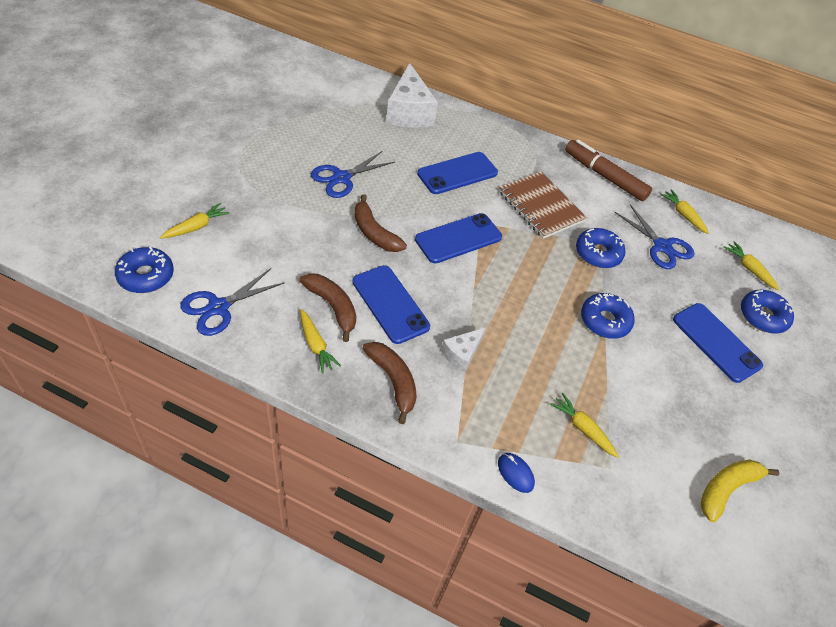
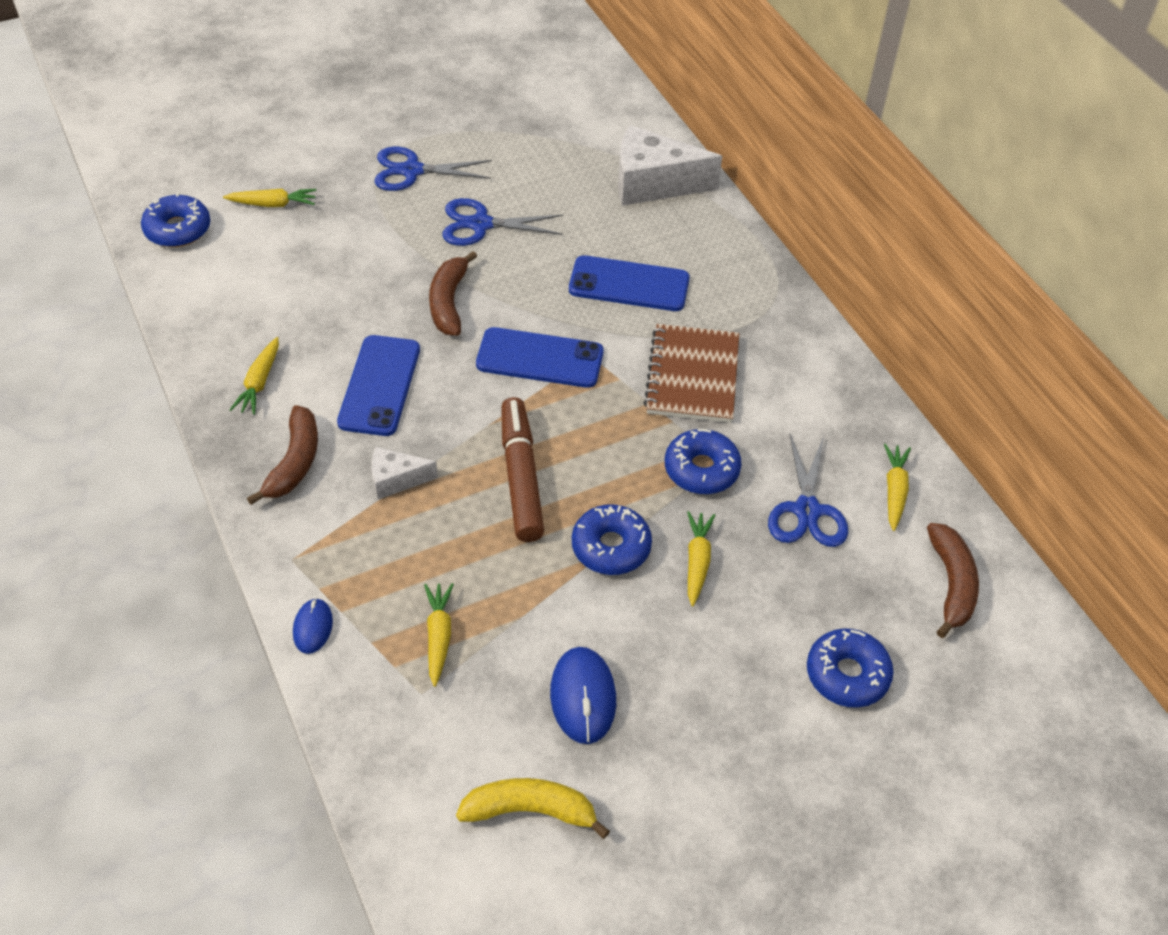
camera: 45 degrees right, 0 degrees up
blue scissors [180,268,285,336] -> blue scissors moved to [375,147,492,191]
brown banana [300,273,356,342] -> brown banana moved to [927,523,979,638]
white cheese [386,63,438,128] -> white cheese turned 60 degrees clockwise [618,125,722,206]
brown marker [565,139,652,201] -> brown marker moved to [501,397,544,542]
blue phone [673,303,763,383] -> none
yellow carrot [723,241,780,290] -> yellow carrot moved to [687,511,715,606]
none -> blue mouse [550,647,616,744]

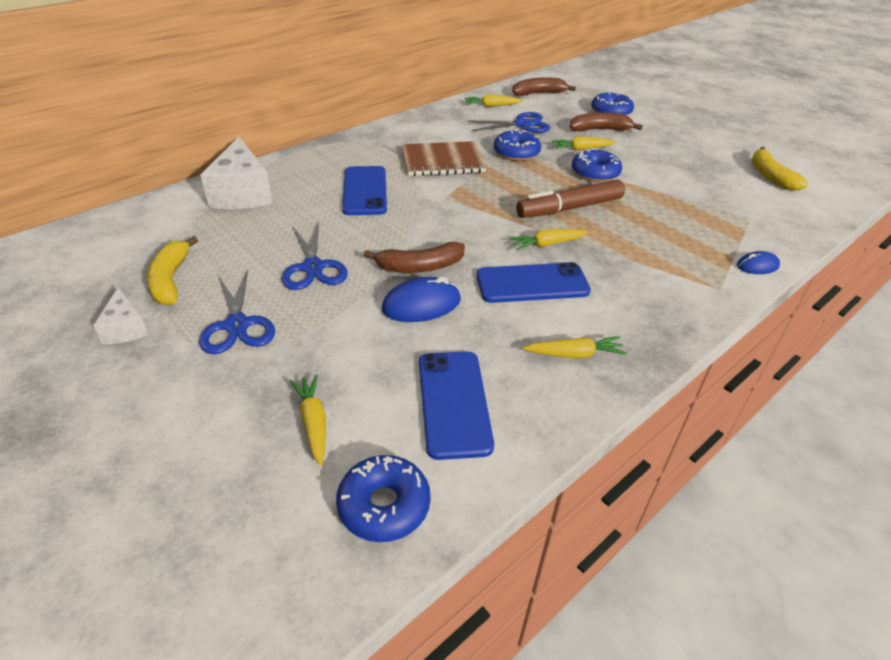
camera: 105 degrees left, 10 degrees down
brown banana [247,405,318,505] -> brown banana moved to [570,112,643,132]
white cheese [371,447,438,499] -> white cheese moved to [93,287,149,344]
yellow carrot [424,583,454,687] -> yellow carrot moved to [510,229,588,250]
blue phone [476,327,604,388] -> blue phone moved to [419,351,494,460]
blue mouse [550,647,616,744] -> blue mouse moved to [382,277,461,322]
none -> yellow banana [147,236,198,305]

